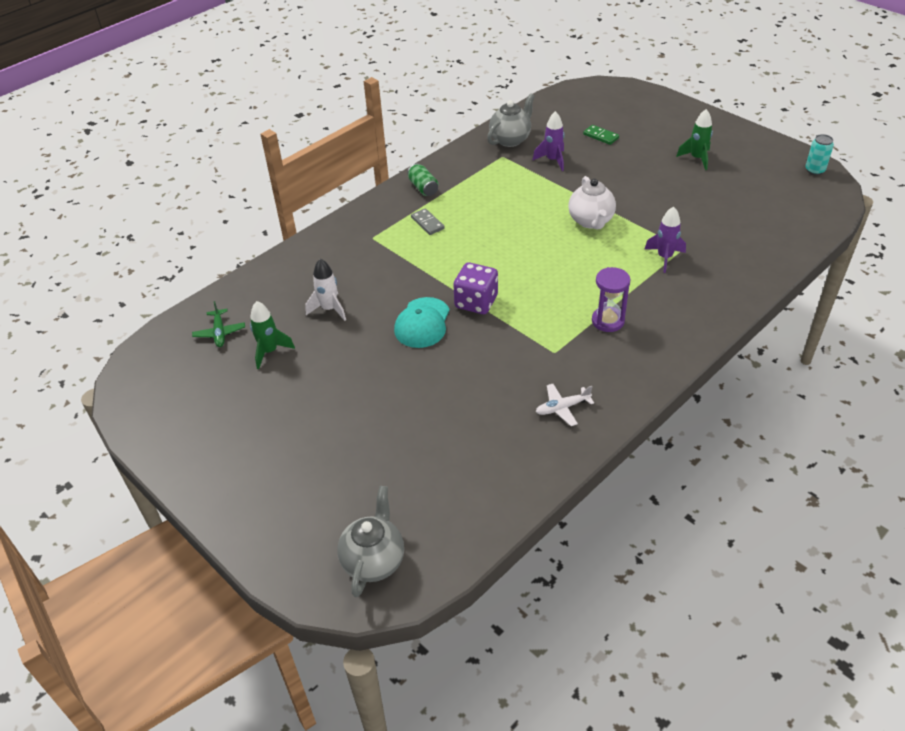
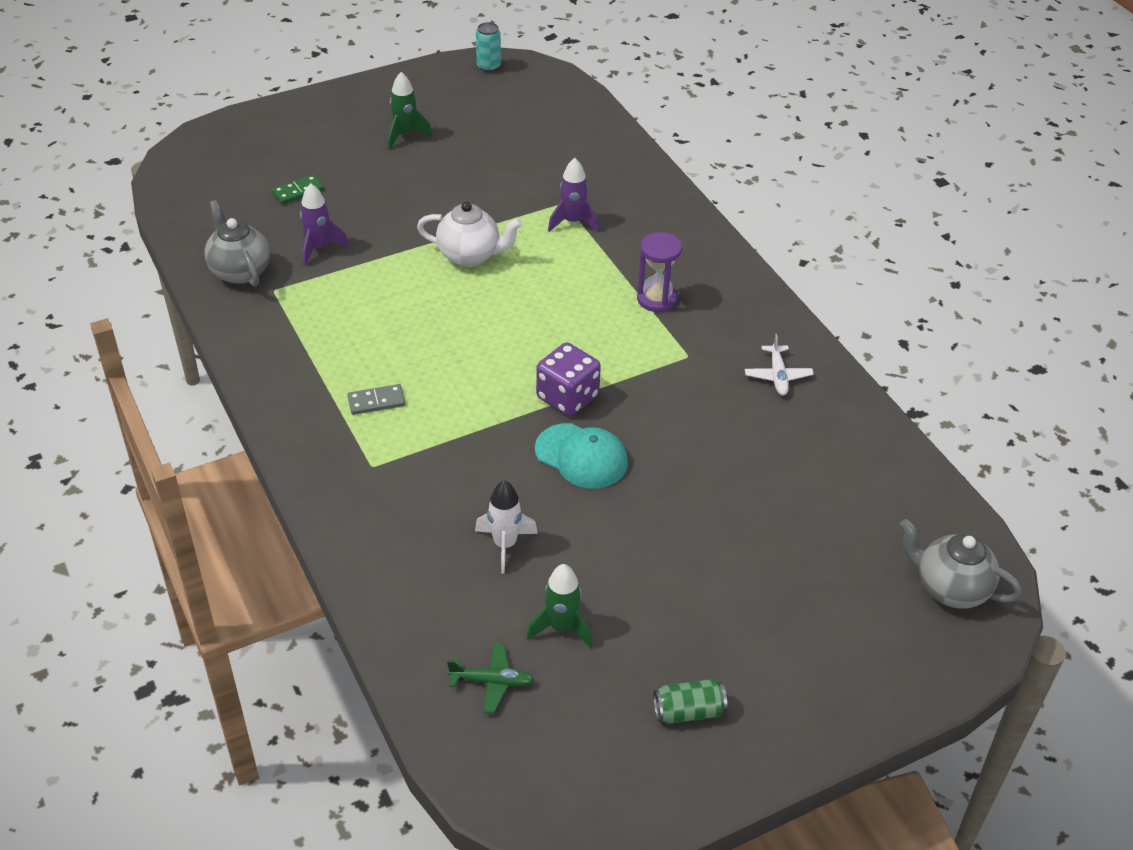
camera: 75 degrees left, 0 degrees up
green can [407,163,438,196] -> green can moved to [653,679,727,724]

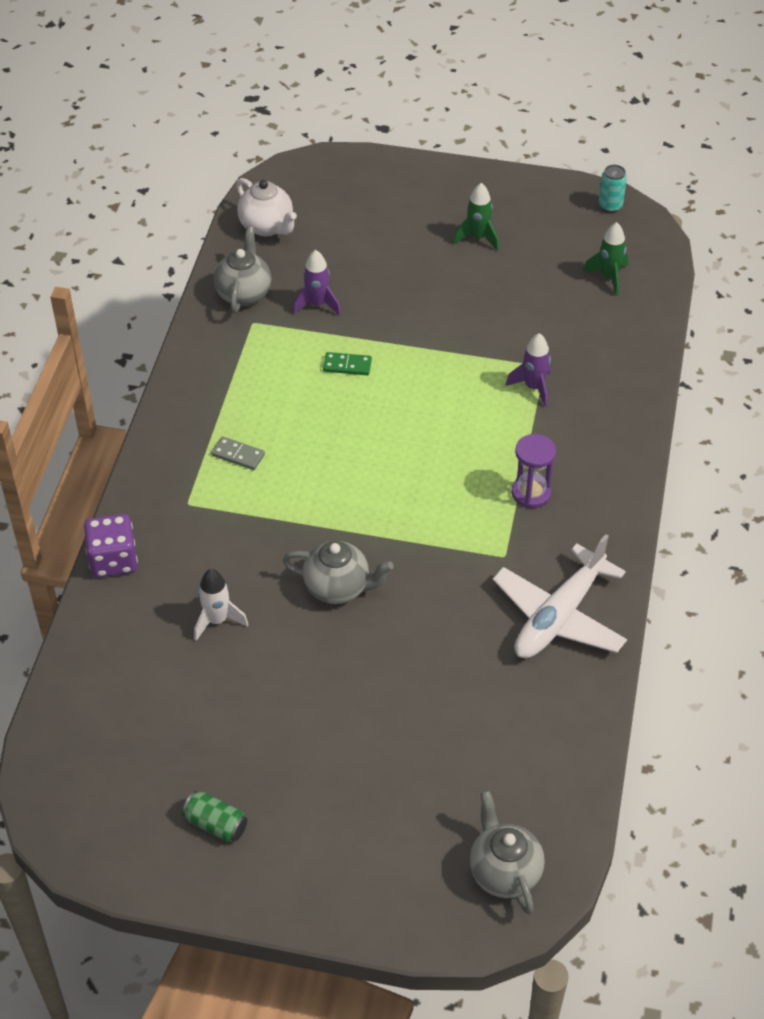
camera: 40 degrees right, 5 degrees up
green domino [272,175,324,204] -> green domino moved to [323,352,372,375]
white teapot [417,201,523,267] -> white teapot moved to [236,178,297,236]
green plane [447,643,534,713] -> none
green rocket [526,564,593,649] -> green rocket moved to [583,222,628,296]
turquoise cap [535,423,628,489] -> grey teapot [283,541,394,604]
purple dice [536,342,601,416] -> purple dice moved to [84,514,138,578]
white plane [745,334,814,395] -> white plane [493,534,627,658], size x2.20

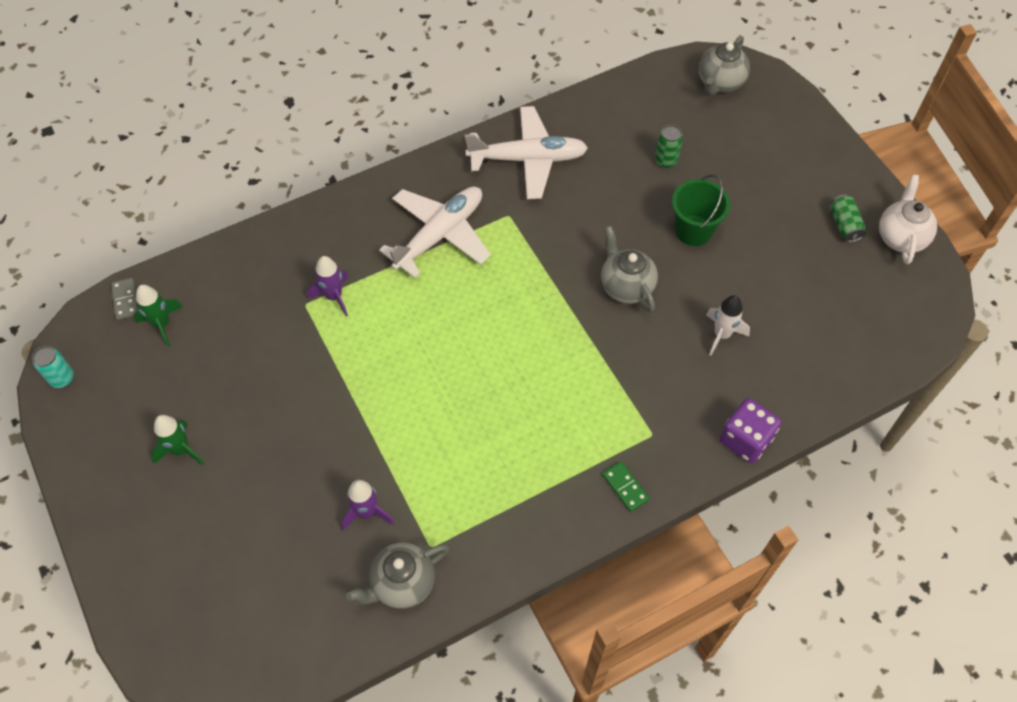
camera: 130 degrees left, 10 degrees up
grey domino [211,436,265,470] -> grey domino moved to [111,278,138,320]
white teapot [236,178,297,236] -> white teapot moved to [879,174,937,264]
green domino [323,352,372,375] -> green domino moved to [603,461,650,512]
purple hourglass [512,434,556,508] -> white plane [379,186,491,278]
none -> green can [655,125,683,168]
none -> green bucket [672,174,730,246]

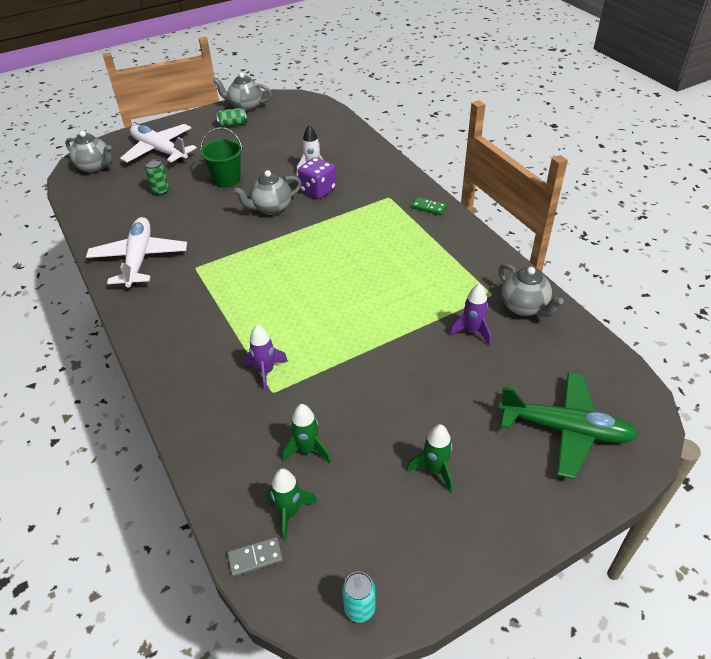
camera: 90 degrees left, 15 degrees down
white plane [379,186,491,278] -> white plane moved to [120,124,197,163]
green domino [603,461,650,512] -> green domino turned 60 degrees clockwise [411,197,447,215]
purple dice [720,398,781,463] -> purple dice moved to [298,157,336,199]
white teapot [879,174,937,264] -> grey teapot [213,72,272,112]
none -> green rocket [282,404,331,463]
none -> green plane [498,372,639,479]

